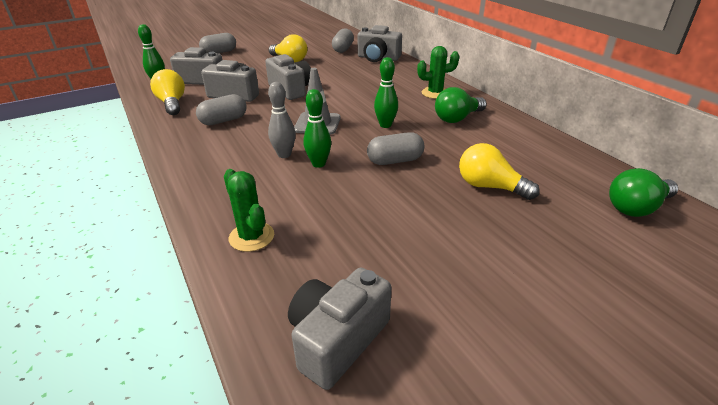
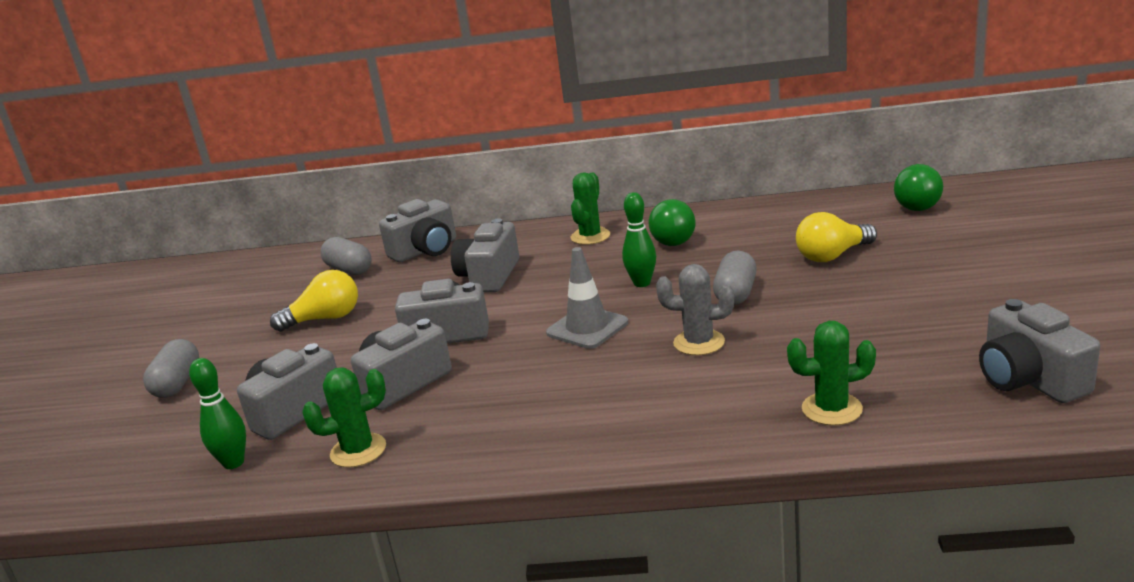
camera: 55 degrees left, 10 degrees down
yellow light bulb [150,69,185,115] -> green cactus [302,367,386,468]
grey capsule [196,94,247,125] -> none
grey bowling pin [268,82,295,158] -> none
green bowling pin [303,89,331,168] -> grey cactus [656,264,734,355]
none -> grey camera [451,218,519,292]

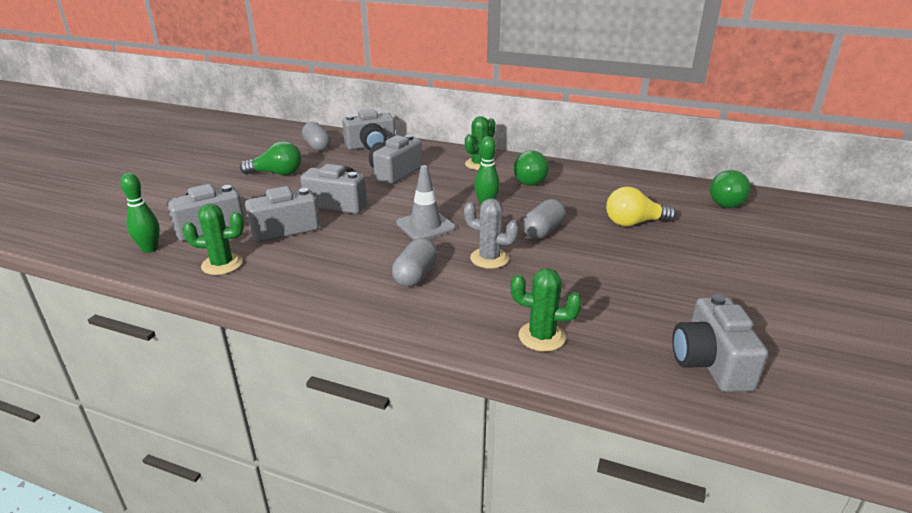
camera: 15 degrees right, 5 degrees up
grey capsule [143,339,199,398] -> grey capsule moved to [392,238,438,287]
yellow light bulb [270,270,358,332] -> green light bulb [240,141,301,175]

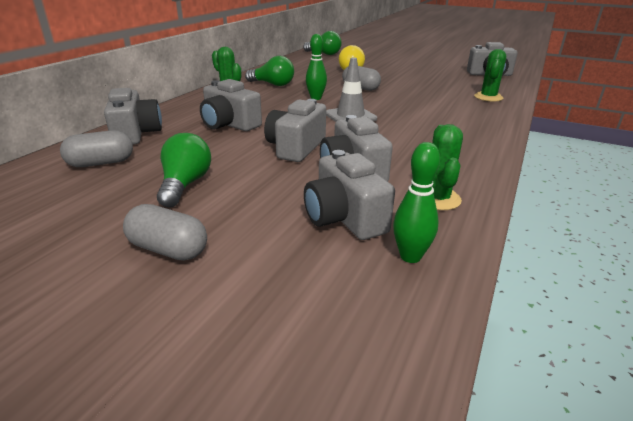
camera: 85 degrees left, 0 degrees up
grey capsule [392,238,438,287] -> grey capsule moved to [123,204,207,261]
grey cactus [464,198,519,269] -> none

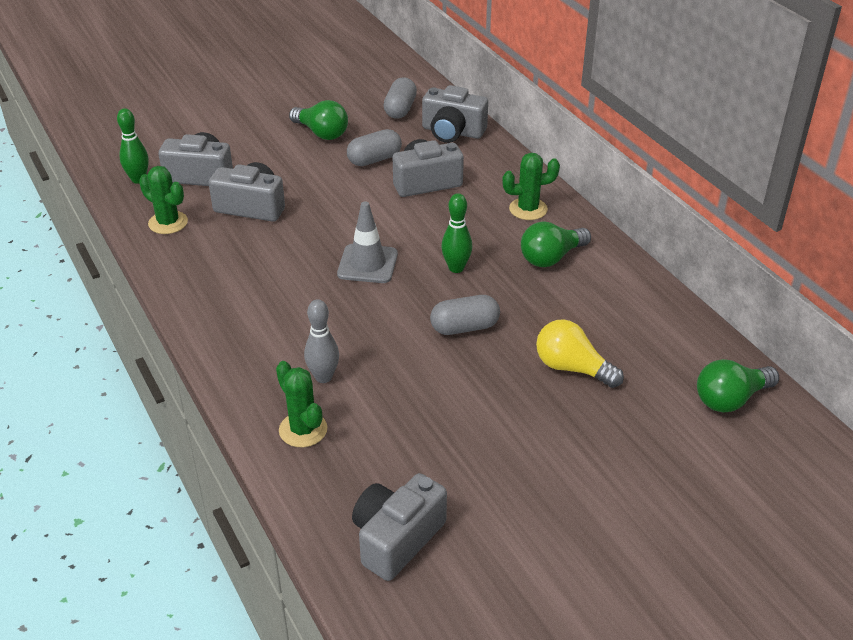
camera: 125 degrees right, 10 degrees up
grey capsule [123,204,207,261] -> grey capsule moved to [347,129,402,166]
grey camera [264,99,326,162] -> none
none -> grey bowling pin [304,299,339,383]

